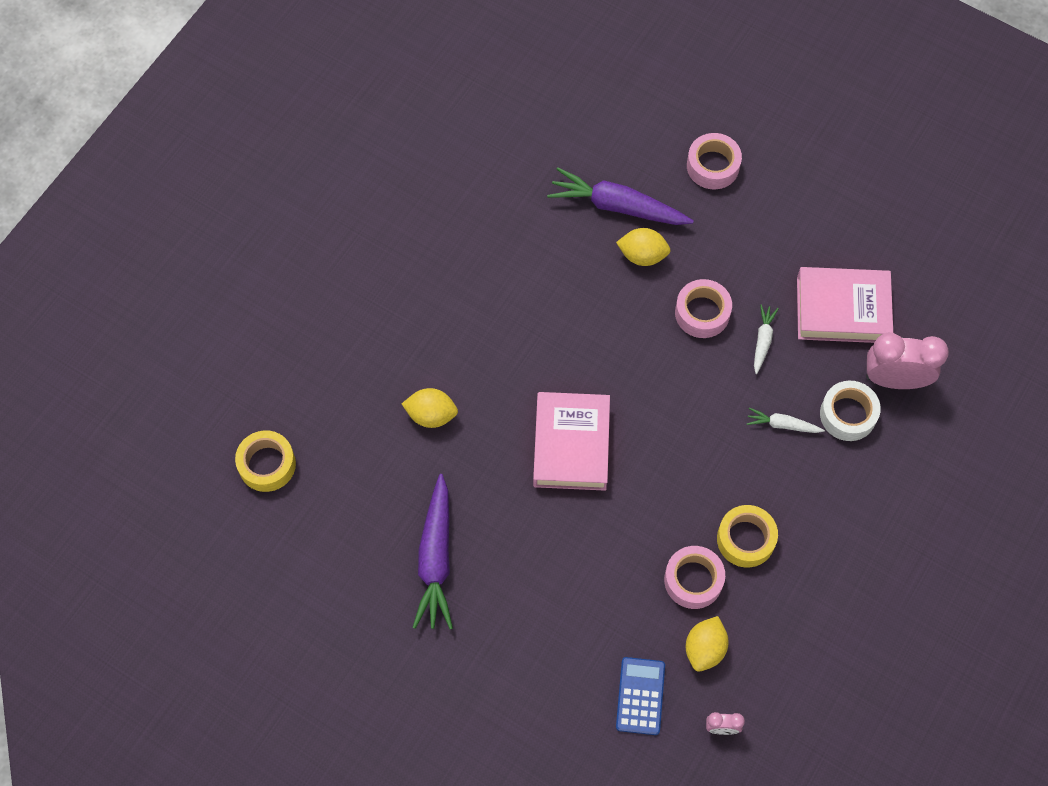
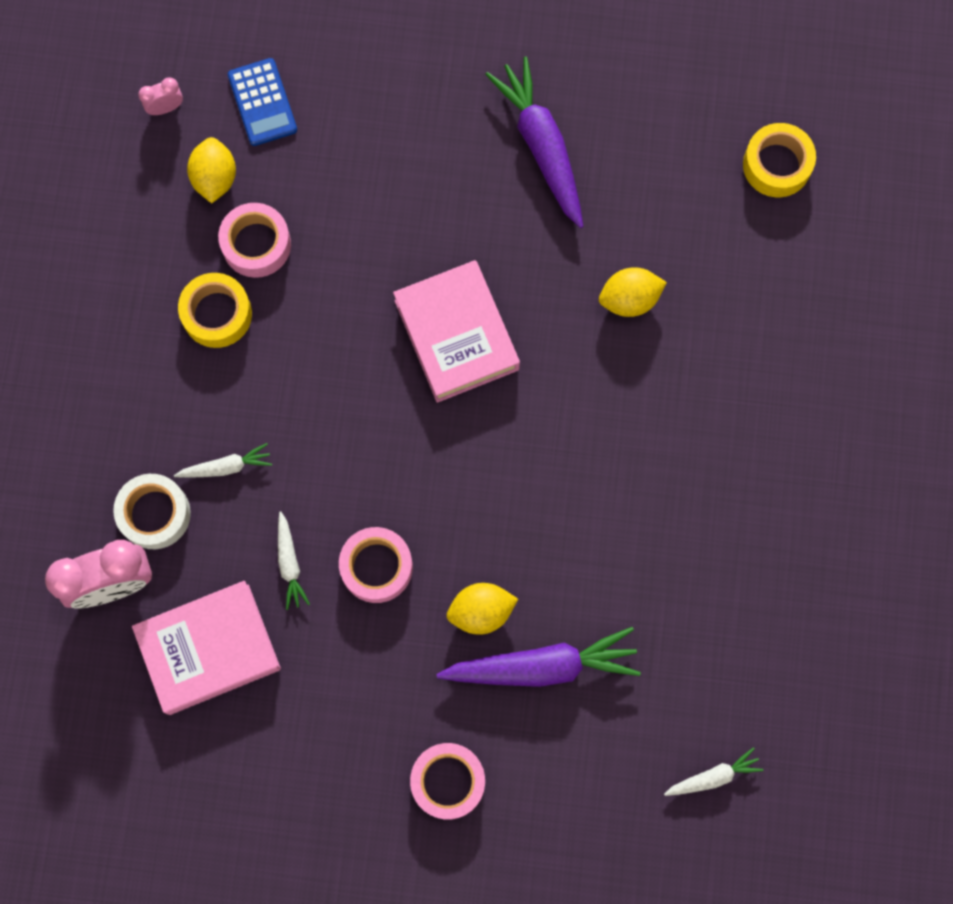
camera: 155 degrees right, 10 degrees up
none -> white carrot [664,747,763,796]

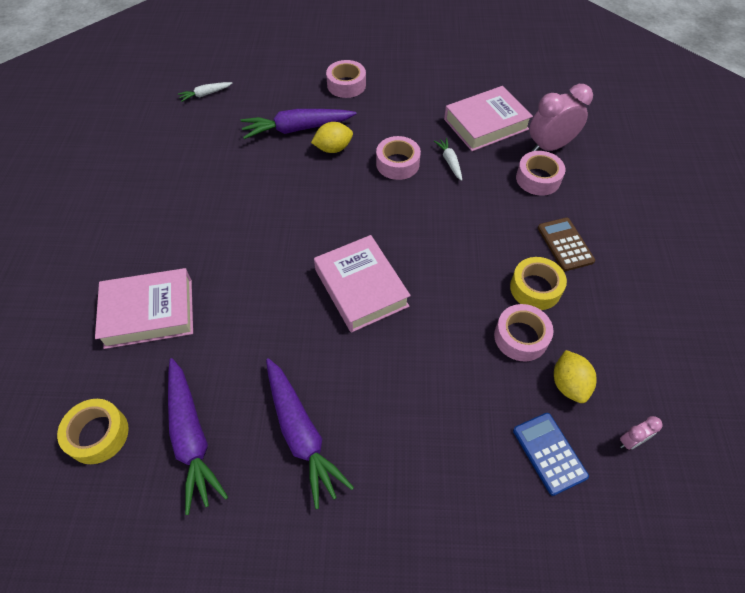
camera: 175 degrees right, 20 degrees down
white tape [113,474,191,549] -> pink tape [516,151,566,196]
white carrot [174,443,272,478] -> none
yellow lemon [599,267,667,317] -> none
none -> pink book [95,268,193,349]
none -> purple carrot [168,358,228,515]
none -> brown calculator [538,217,595,271]

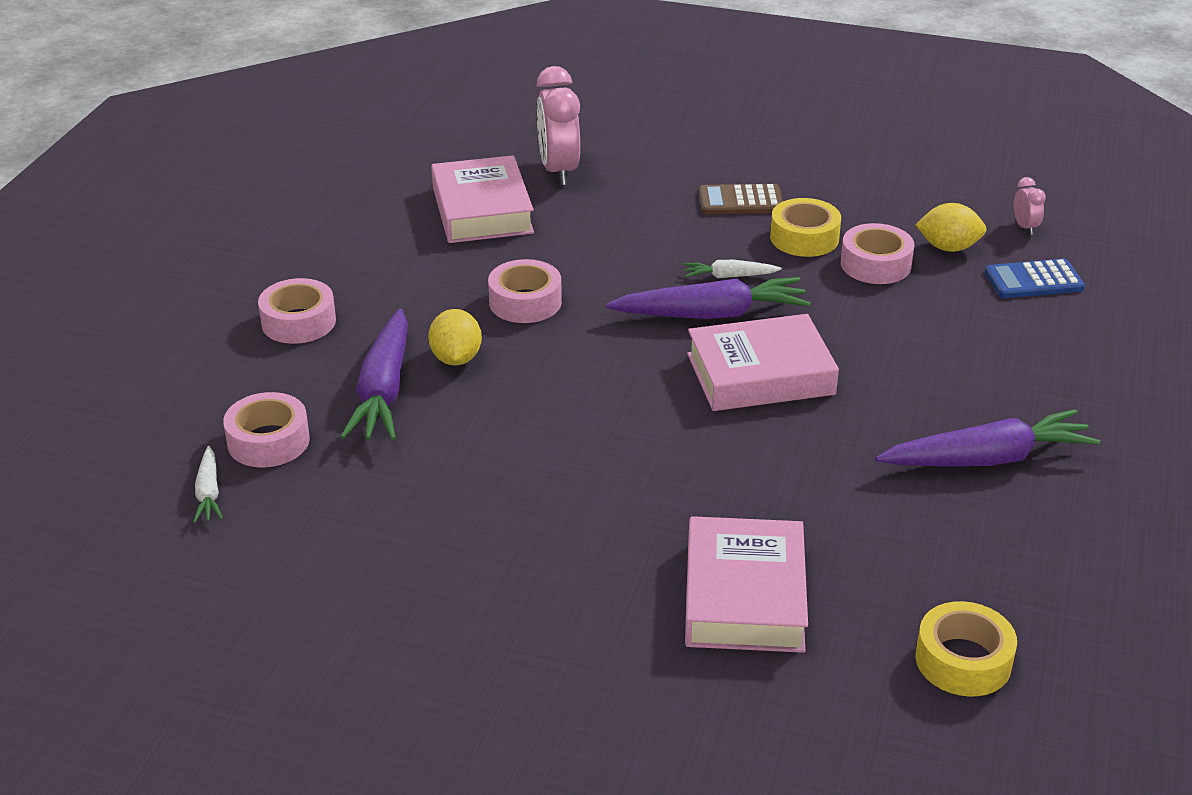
camera: 75 degrees left, 20 degrees down
purple carrot [168,358,228,515] -> purple carrot moved to [606,277,811,319]
white carrot [434,138,462,181] -> white carrot moved to [683,260,782,278]
pink tape [516,151,566,196] -> pink tape moved to [223,392,310,467]

